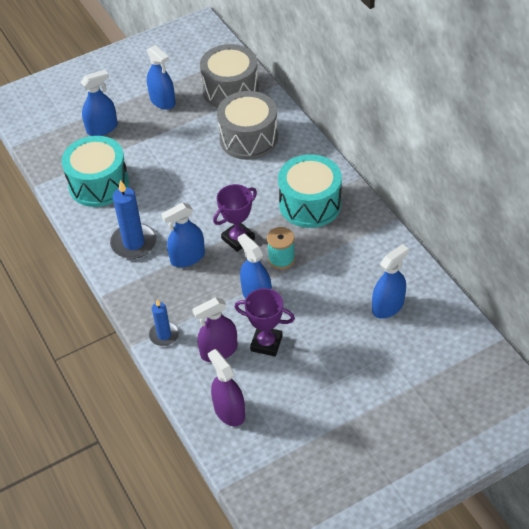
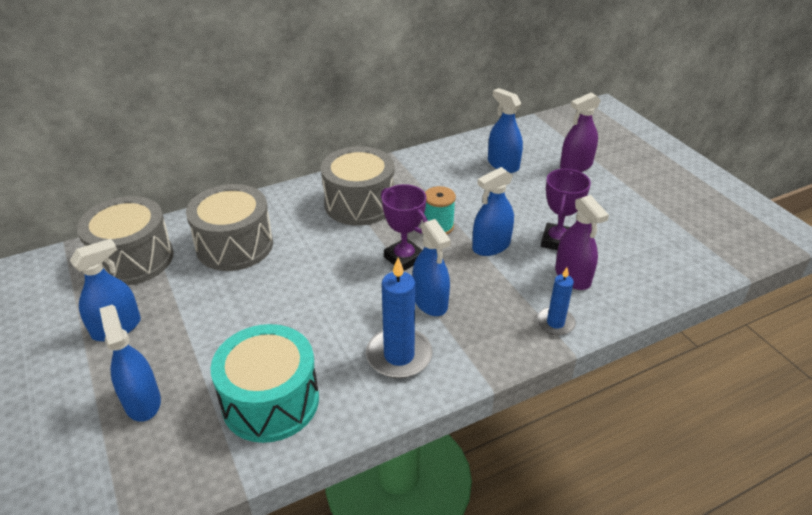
camera: 90 degrees left, 10 degrees down
purple spray bottle [208,349,245,427] -> purple spray bottle moved to [560,93,601,172]
turquoise drum [278,154,342,228] -> grey drum [321,146,395,226]

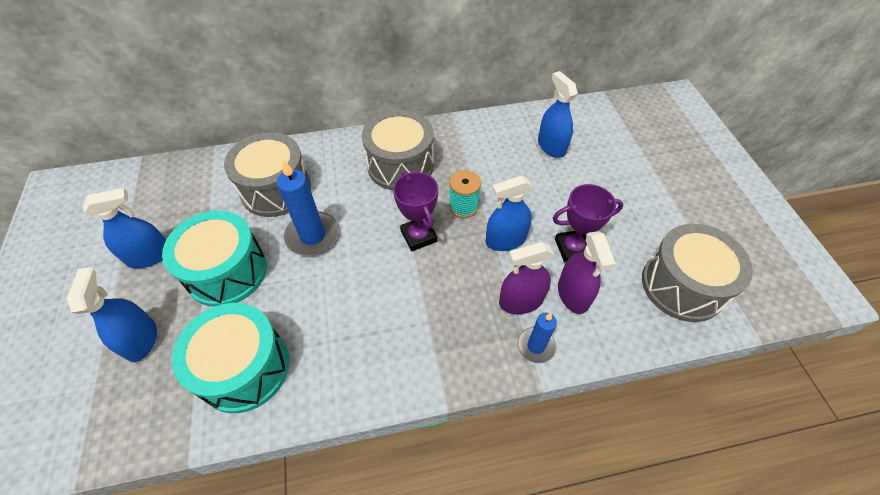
camera: 15 degrees right, 15 degrees up
grey drum [77,196,174,285] -> grey drum moved to [642,224,753,322]
blue candle [366,258,432,378] -> blue candle moved to [277,159,339,256]
blue spray bottle [412,219,451,316] -> none
purple trophy [541,169,591,250] -> purple trophy turned 45 degrees clockwise [553,184,623,262]
purple spray bottle [560,93,601,172] -> purple spray bottle moved to [499,242,554,314]
none -> turquoise drum [162,210,267,307]

